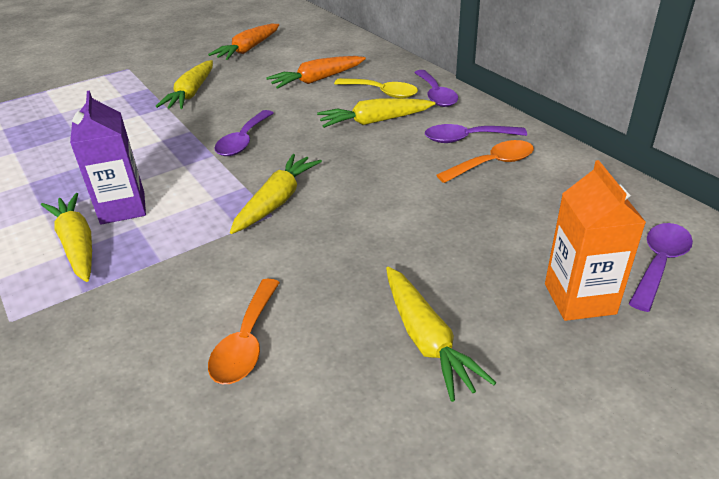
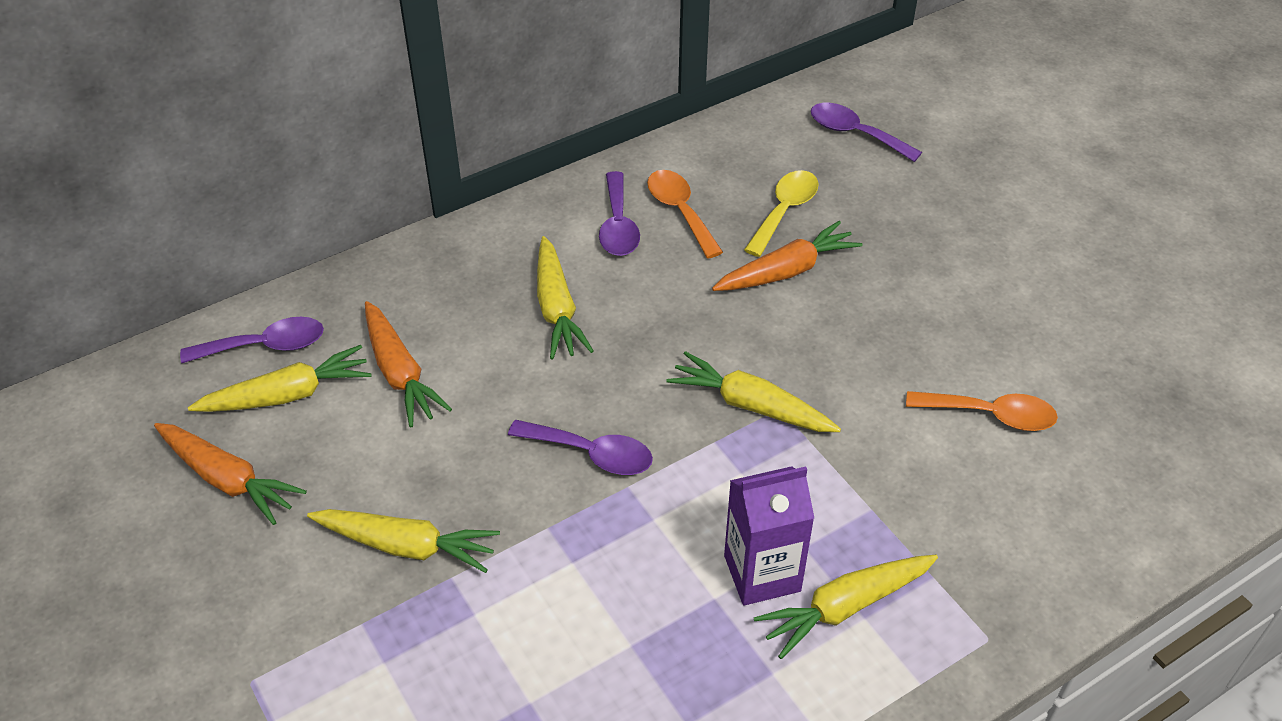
camera: 90 degrees left, 10 degrees up
yellow spoon [334,78,418,98] -> yellow spoon moved to [744,170,819,257]
yellow carrot [386,266,496,402] -> yellow carrot moved to [188,345,372,412]
purple spoon [414,70,458,107] -> purple spoon moved to [180,317,324,363]
orange carton [545,160,646,321] -> none
none -> orange carrot [712,221,862,291]

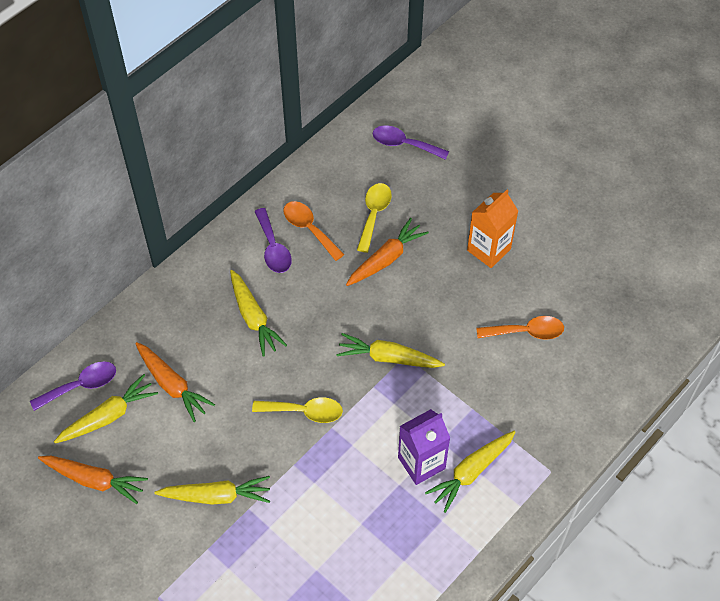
camera: 15 degrees left, 10 degrees up
purple spoon [508,420,653,475] -> yellow spoon [252,397,343,423]
none -> orange carton [467,190,518,268]

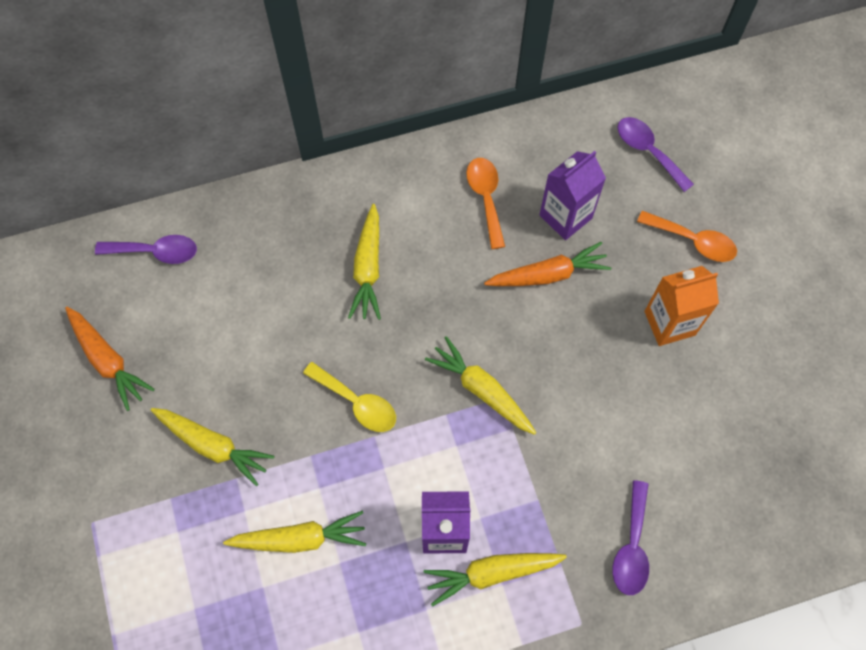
camera: 30 degrees right, 10 degrees up
yellow carrot [54,374,158,443] -> yellow carrot moved to [223,511,366,553]
orange carrot [135,342,215,422] -> none
purple spoon [254,208,292,273] -> purple spoon moved to [612,480,649,595]
yellow spoon [357,183,392,253] -> purple carton [539,151,606,240]
orange spoon [476,316,564,340] -> orange spoon moved to [637,211,737,262]

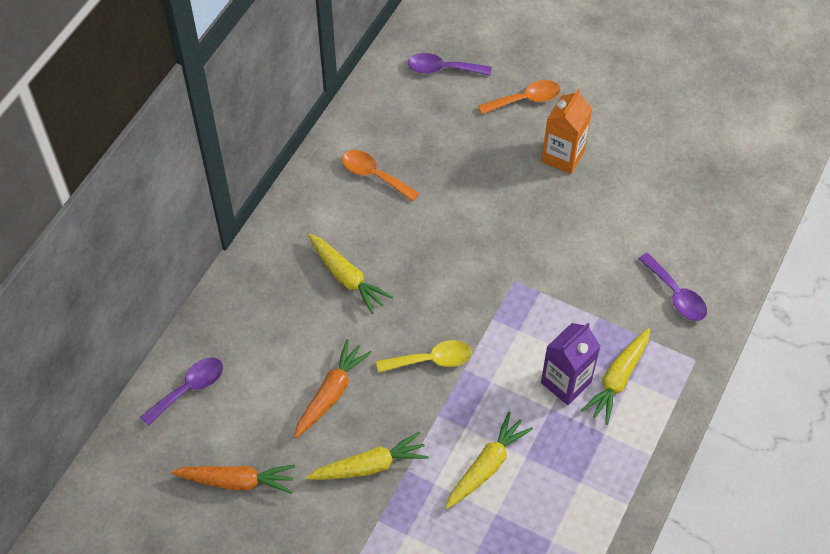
camera: 45 degrees left, 10 degrees down
yellow carrot [425,336,536,435] -> none
orange carrot [484,242,611,286] -> orange carrot moved to [294,339,372,438]
purple carton [539,151,606,240] -> none

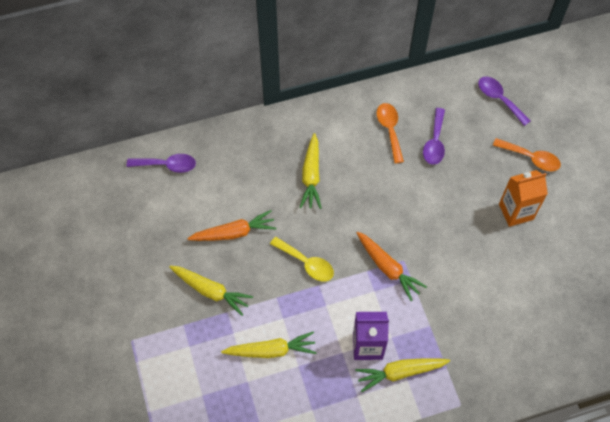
camera: 45 degrees right, 5 degrees up
orange carrot [171,465,295,494] -> orange carrot moved to [356,231,427,301]
purple spoon [638,253,707,321] -> purple spoon moved to [423,108,445,165]

